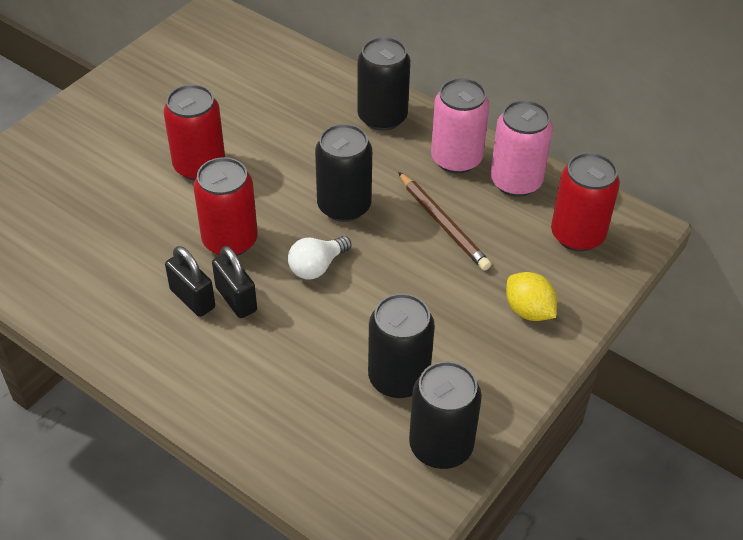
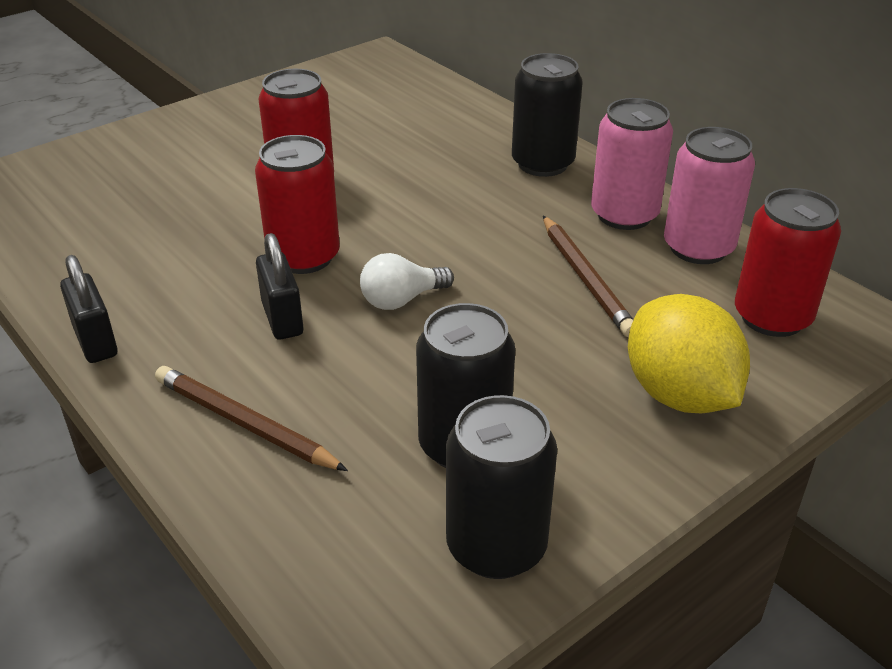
camera: 15 degrees right, 10 degrees down
black padlock [165,246,215,317] -> black padlock moved to [60,255,117,363]
black can [315,124,372,222] -> none
yellow lemon [506,272,557,321] -> yellow lemon [628,294,750,413], size x1.63
none -> brown pencil [155,366,348,471]

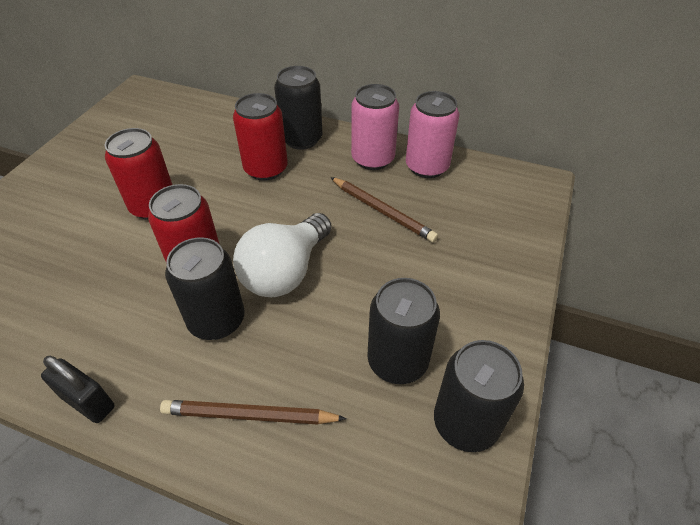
camera: 30 degrees left, 10 degrees up
black padlock [256,233,303,340] -> black can [165,237,245,340]
white light bulb [360,253,454,310] -> white light bulb [233,213,332,297], size x1.79
yellow lemon [628,294,750,413] -> none
red can [735,188,841,337] -> red can moved to [233,93,288,181]

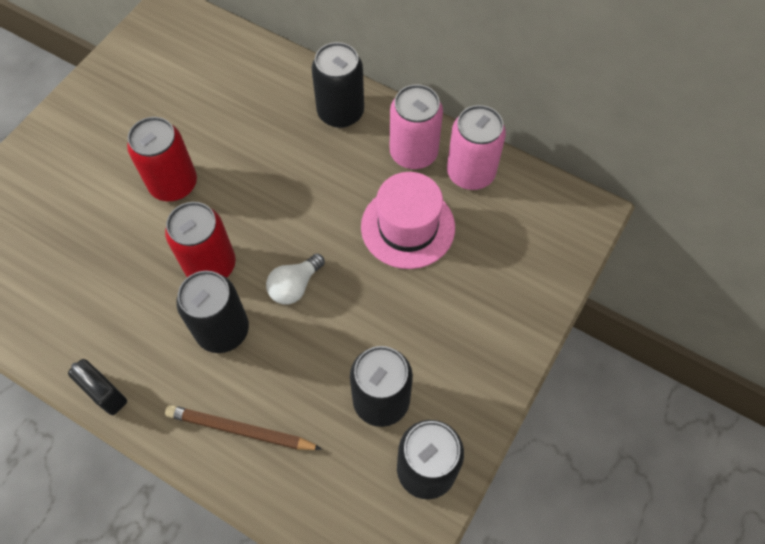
camera: 10 degrees right, 15 degrees up
red can [233,93,288,181] -> none
white light bulb [233,213,332,297] -> white light bulb [266,254,325,304], size x0.56
brown pencil [330,177,438,242] -> pink hat [361,172,455,269]

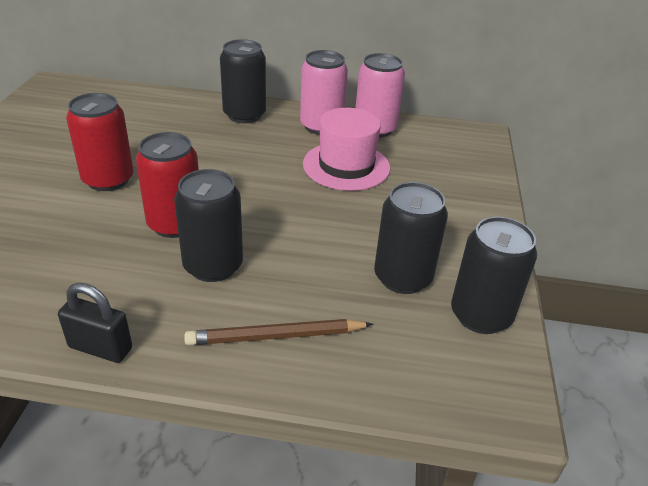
camera: 25 degrees left, 25 degrees down
white light bulb [266,254,325,304] -> none

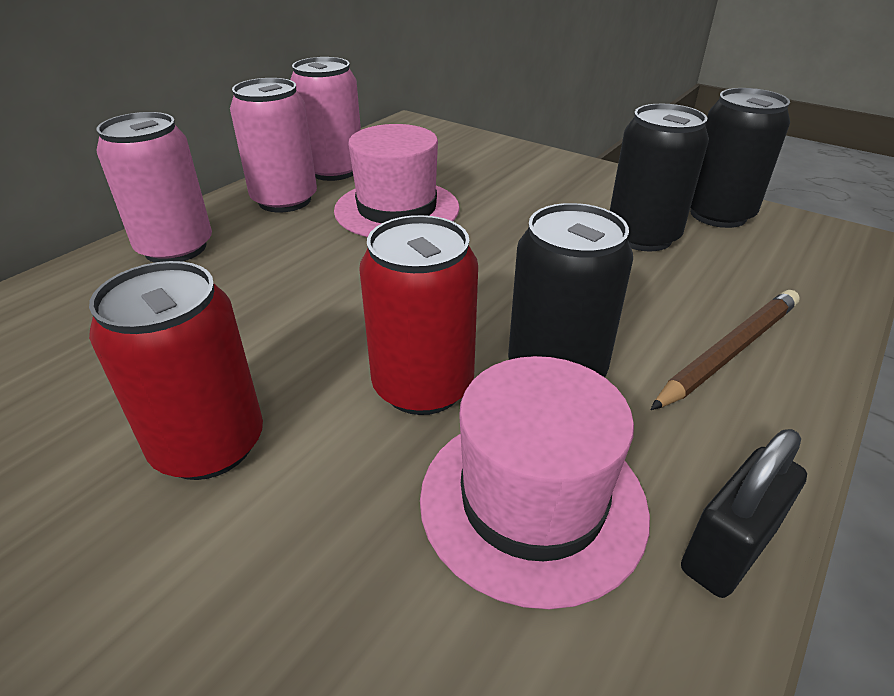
camera: 60 degrees left, 0 degrees up
brown pencil [184,319,373,345] -> brown pencil turned 150 degrees counterclockwise [650,290,800,410]
black can [220,39,266,123] -> pink can [97,112,212,263]
none -> pink hat [420,356,650,609]

